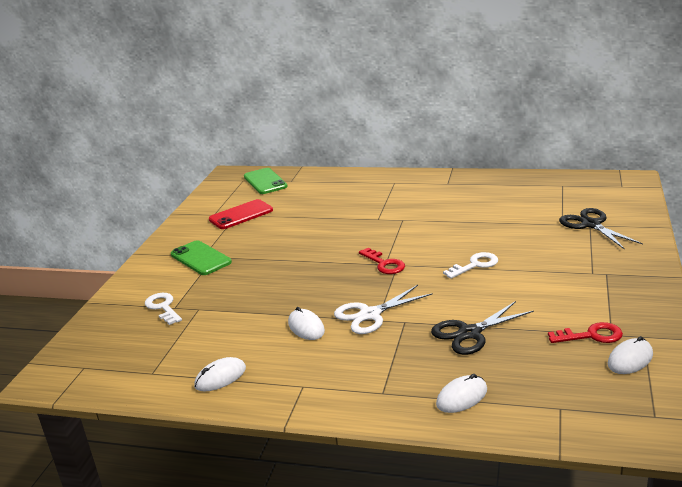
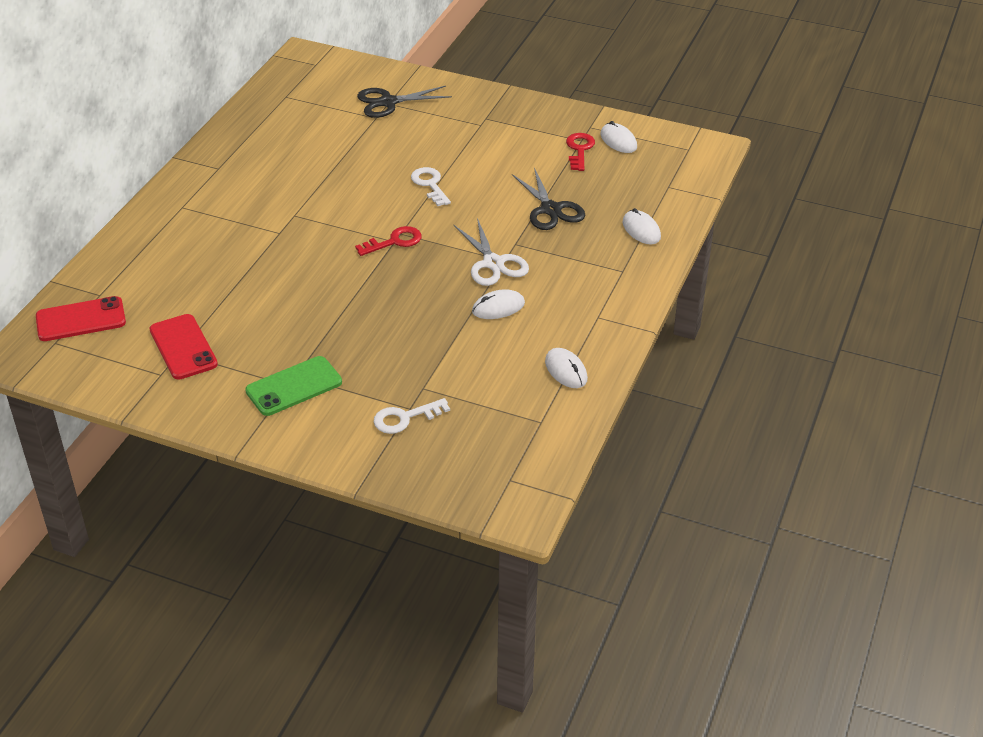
camera: 85 degrees left, 15 degrees up
green phone [244,168,288,194] -> red phone [36,296,126,341]

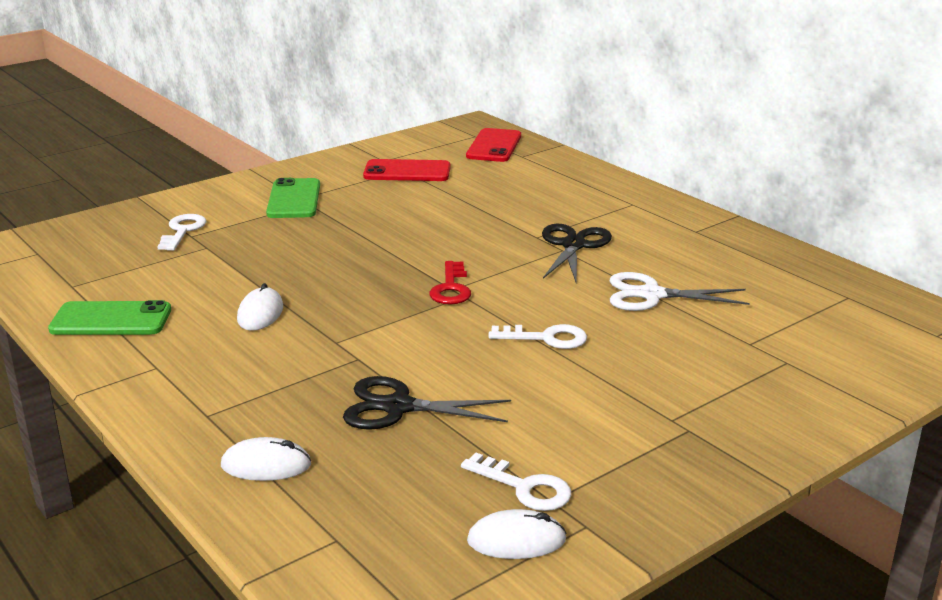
camera: 120 degrees right, 15 degrees down
black scissors [357,86,452,118] -> black scissors moved to [542,224,612,282]
white scissors [454,218,529,286] -> white scissors moved to [610,272,750,311]
white mouse [545,348,588,388] -> green phone [48,300,171,335]
red key [566,133,595,171] -> white key [461,453,571,511]

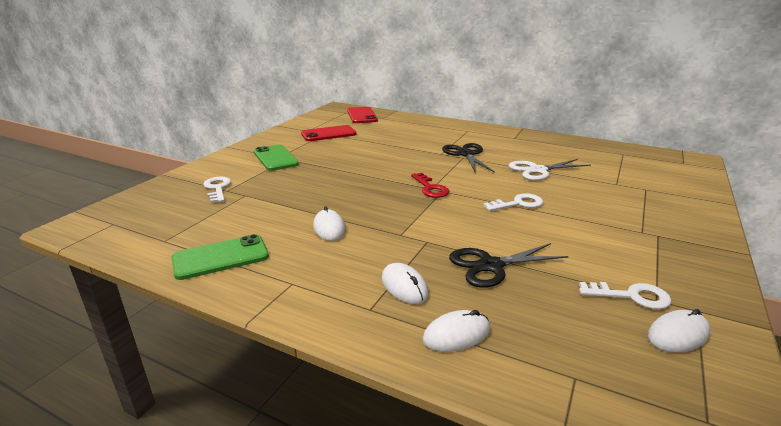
camera: 25 degrees left, 0 degrees up
none -> white mouse [382,263,429,304]

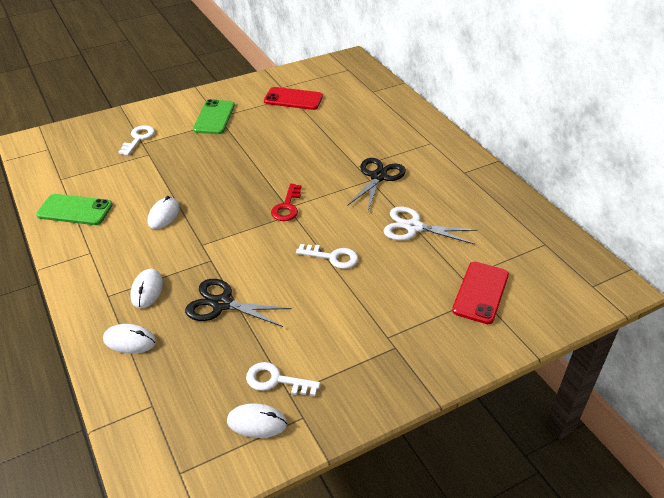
camera: 35 degrees right, 15 degrees up
red phone [347,107,378,123] -> red phone moved to [452,262,509,324]
white key [579,282,672,309] -> white key turned 150 degrees clockwise [246,362,320,396]

